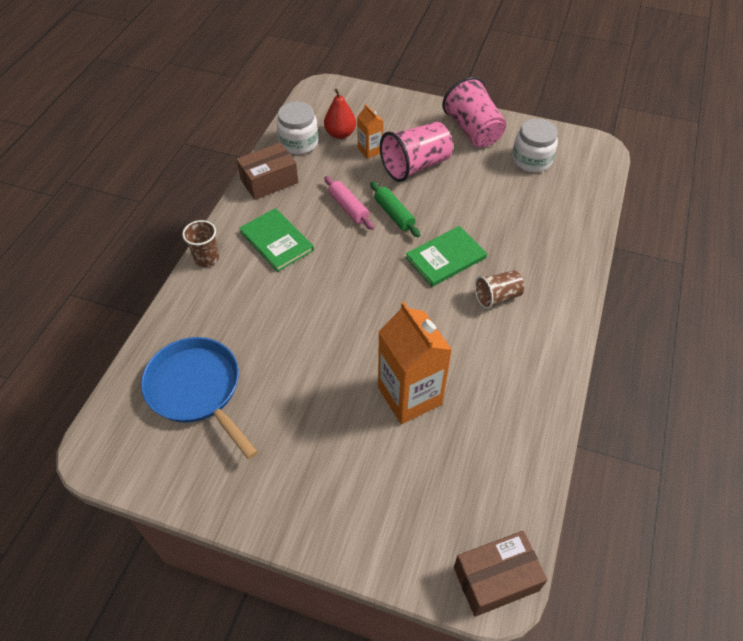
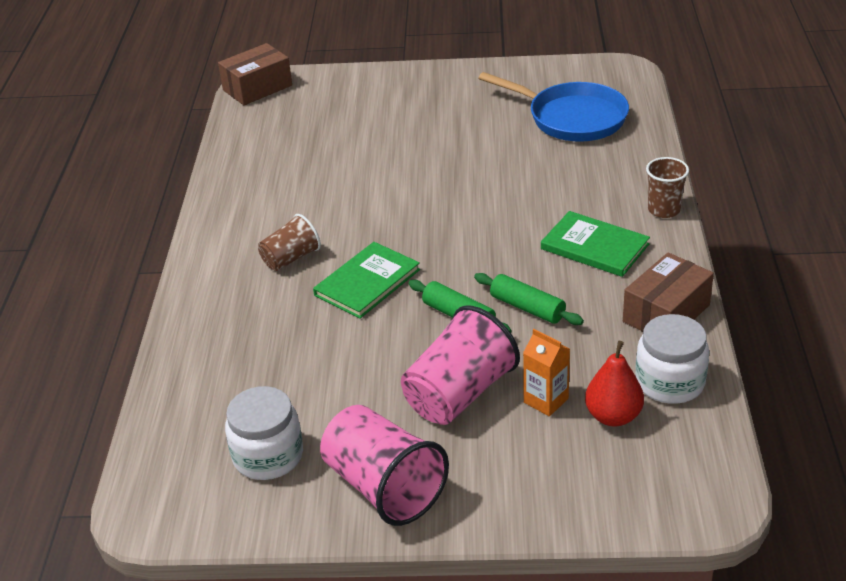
camera: 165 degrees right, 15 degrees down
pink rolling pin [324,176,374,230] -> green rolling pin [474,273,584,325]
orange carton [378,302,452,424] -> none

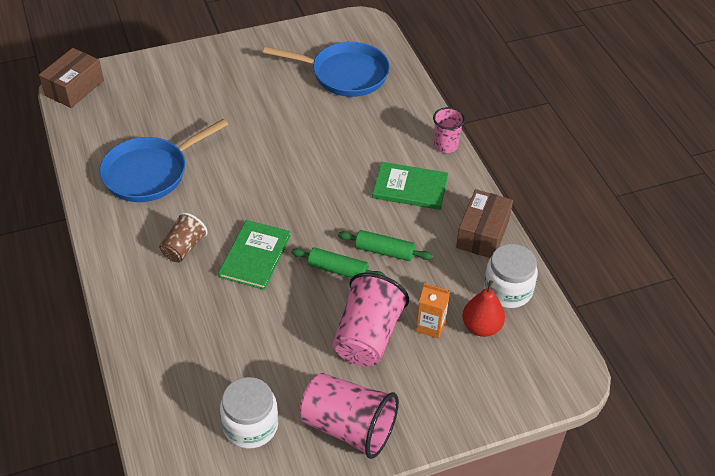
camera: 25 degrees left, 10 degrees up
brown cup [646,157,689,218] -> pink cup [433,107,465,153]
none -> blue pan [99,119,228,202]

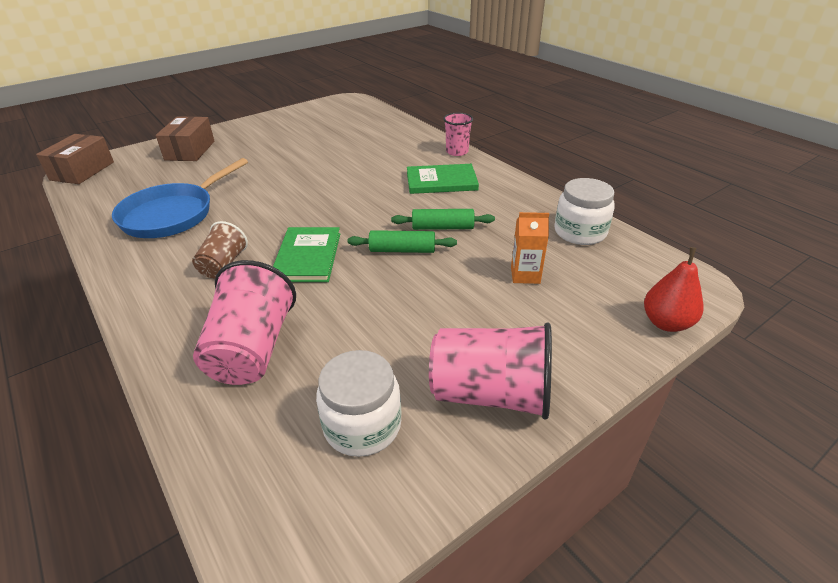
camera: 15 degrees left, 10 degrees down
blue pan [263,42,390,97] -> none
pink cup [332,273,409,366] -> pink cup moved to [193,260,296,385]
brown box [456,189,513,258] -> brown box moved to [156,116,214,161]
red pear [462,280,505,337] -> red pear moved to [644,247,704,332]

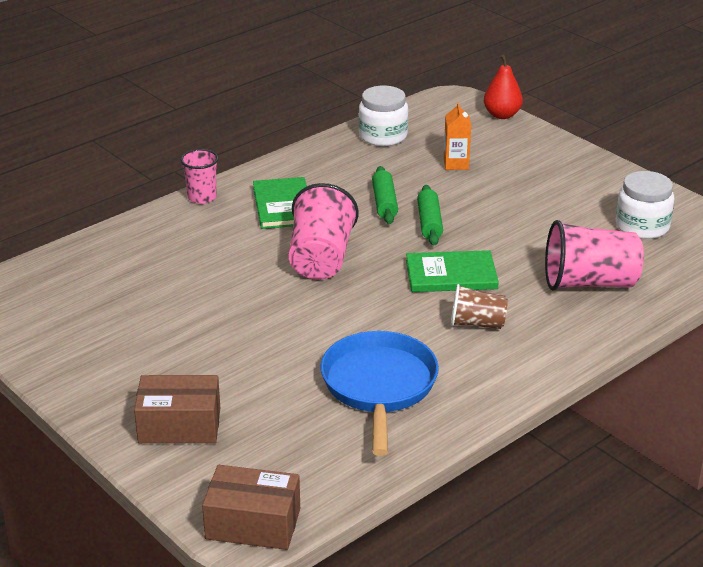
camera: 95 degrees left, 5 degrees down
blue pan [112,158,248,238] -> blue pan turned 120 degrees counterclockwise [320,331,439,456]
pink cup [429,322,552,420] -> pink cup moved to [289,183,359,280]

